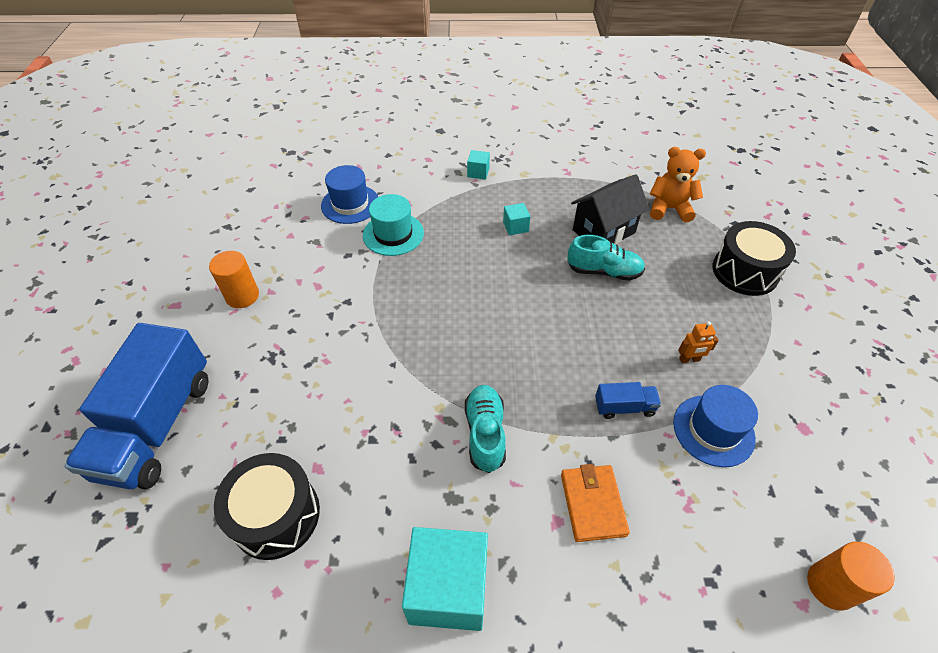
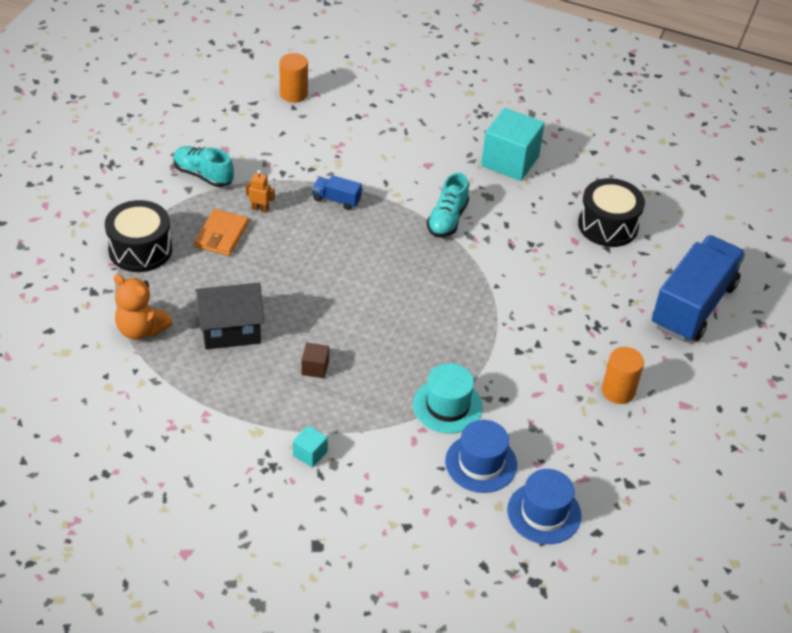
camera: 160 degrees left, 5 degrees down
turquoise cube [503,203,530,236] -> brown cube [302,343,329,378]
orange wallet [561,464,630,542] -> orange wallet moved to [194,209,249,256]
turquoise shoe [567,235,645,281] -> turquoise shoe moved to [174,146,234,187]
blue hat [673,385,758,467] -> blue hat moved to [507,469,582,544]

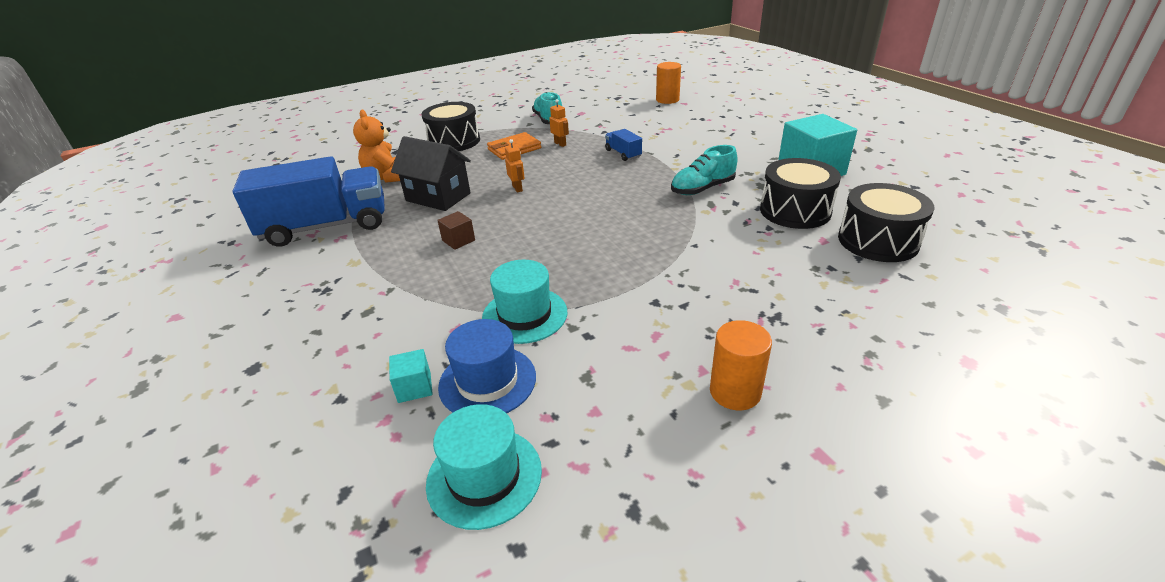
camera: 45 degrees right, 10 degrees down
turquoise cube [293,425,328,468] -> turquoise cube moved to [389,349,433,403]
blue hat [507,469,582,544] -> turquoise hat [426,404,542,530]
blue truck [652,235,745,342] -> blue truck moved to [233,156,385,247]
none -> orange robot [505,139,525,192]
none -> black drum [760,158,841,229]

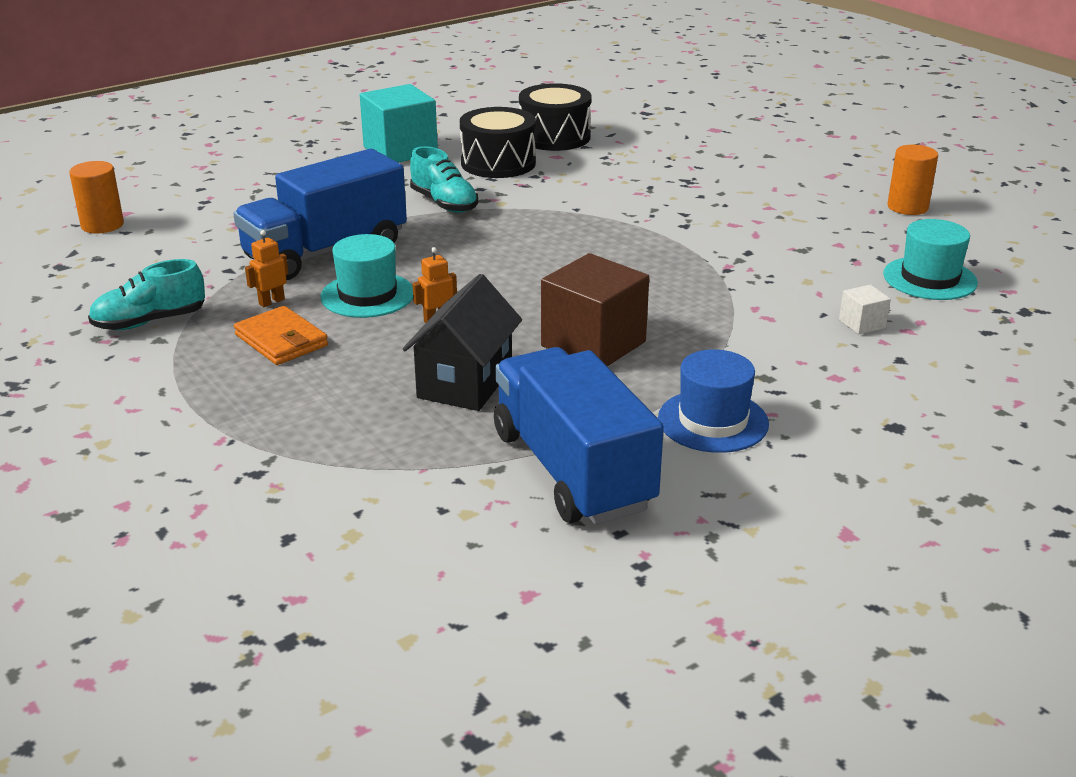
camera: 100 degrees left, 5 degrees down
orange teddy bear [353,110,400,183] -> none
turquoise cube [389,349,433,403] -> white cube [839,285,891,334]
black drum [422,102,480,151] -> none
brown cube [437,211,475,250] -> brown cube [541,253,649,366], size x2.21
blue hat [438,319,536,413] -> blue hat moved to [658,350,769,453]
turquoise hat [482,259,567,344] -> turquoise hat moved to [320,234,413,318]
blue truck [605,129,642,161] -> blue truck [233,149,407,280], size x2.41
orange cylinder [710,320,772,410] -> orange cylinder moved to [887,145,938,215]

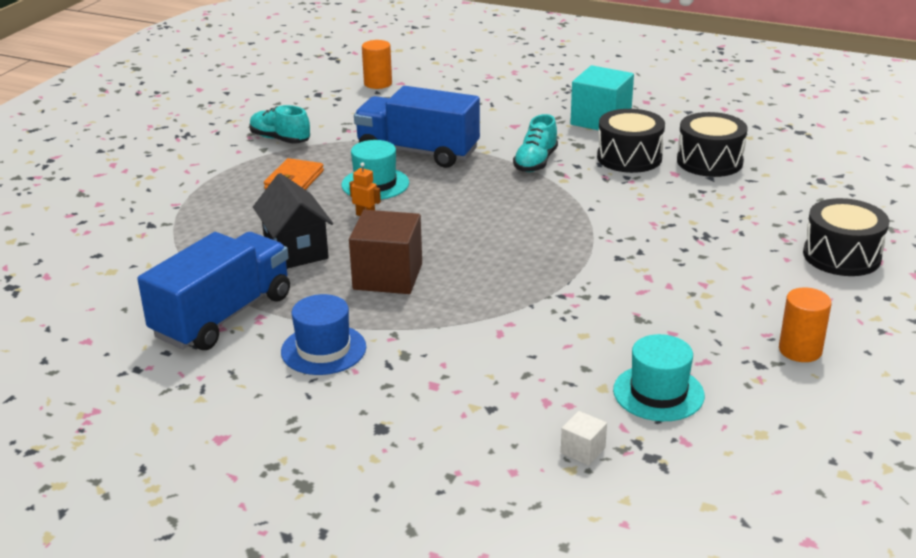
camera: 60 degrees right, 0 degrees up
orange robot [245,230,289,307] -> none
black house [403,274,522,411] -> black house turned 75 degrees clockwise [253,173,333,269]
white cube [839,285,891,334] -> white cube moved to [561,411,607,465]
none -> black drum [803,198,889,276]

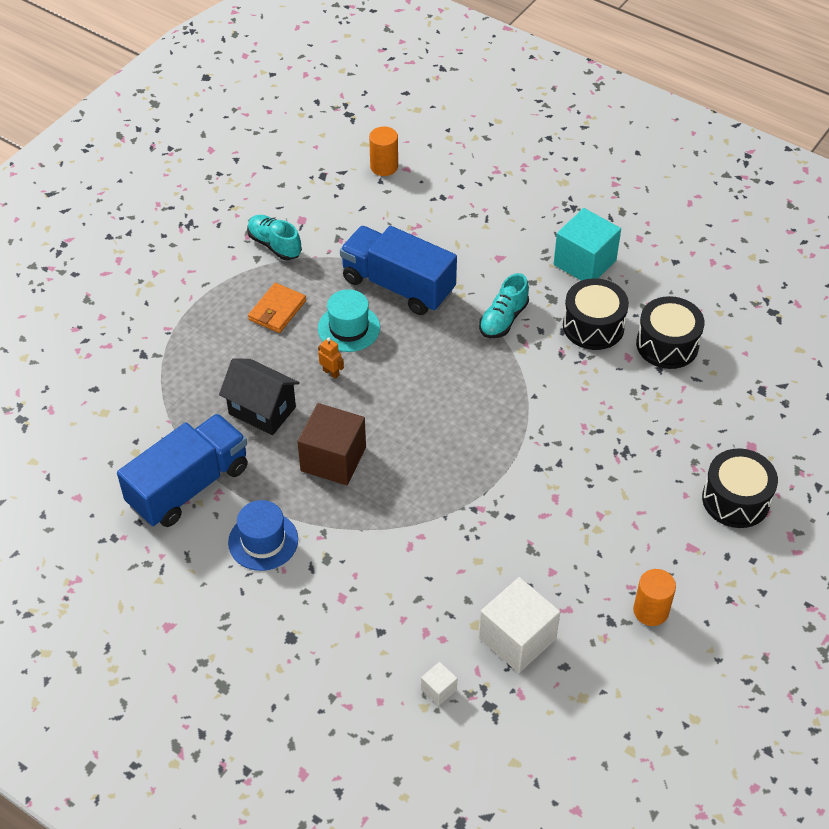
camera: 10 degrees right, 20 degrees up
black house [253,173,333,269] -> black house turned 45 degrees counterclockwise [219,359,300,435]
turquoise hat [613,334,705,421] -> white cube [479,577,560,673]

